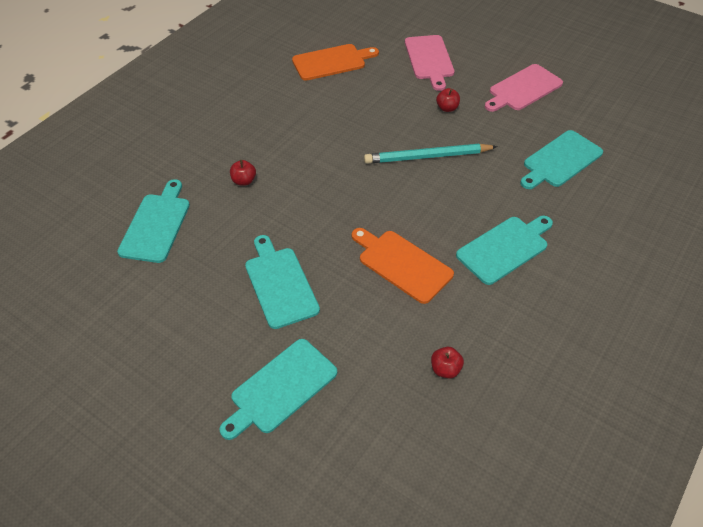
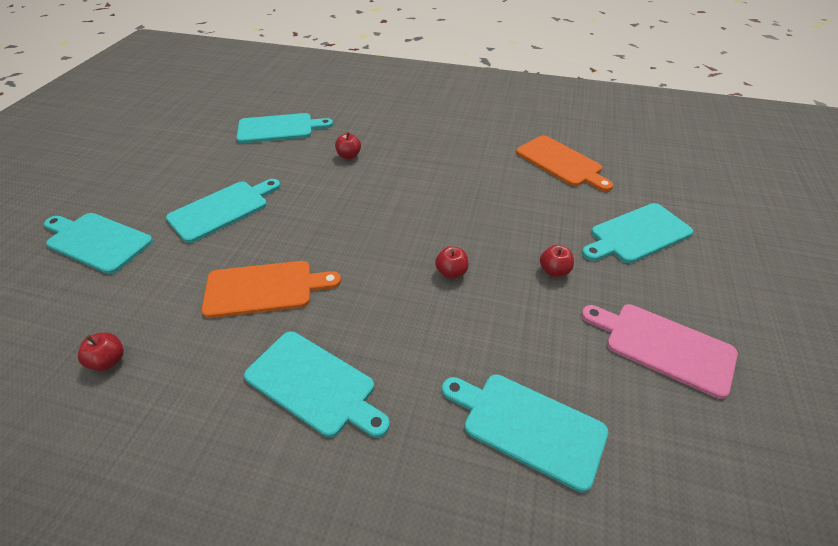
camera: 70 degrees right, 5 degrees down
orange cutting board [352,228,454,304] -> orange cutting board turned 60 degrees clockwise [202,261,341,318]
turquoise pencil [364,144,498,164] -> red apple [435,246,469,279]
pink cutting board [405,35,455,91] -> turquoise cutting board [582,203,693,263]

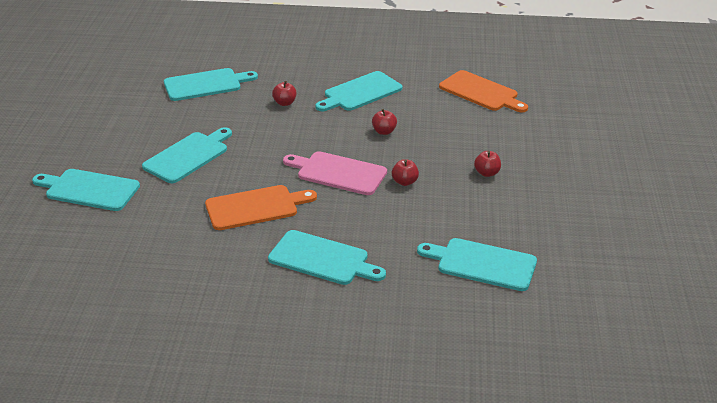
camera: 10 degrees left, 10 degrees down
red apple [78,332,124,371] -> red apple moved to [372,109,397,135]
pink cutting board [581,304,738,399] -> pink cutting board moved to [283,151,387,195]
turquoise cutting board [582,203,693,263] -> turquoise cutting board moved to [315,71,402,111]

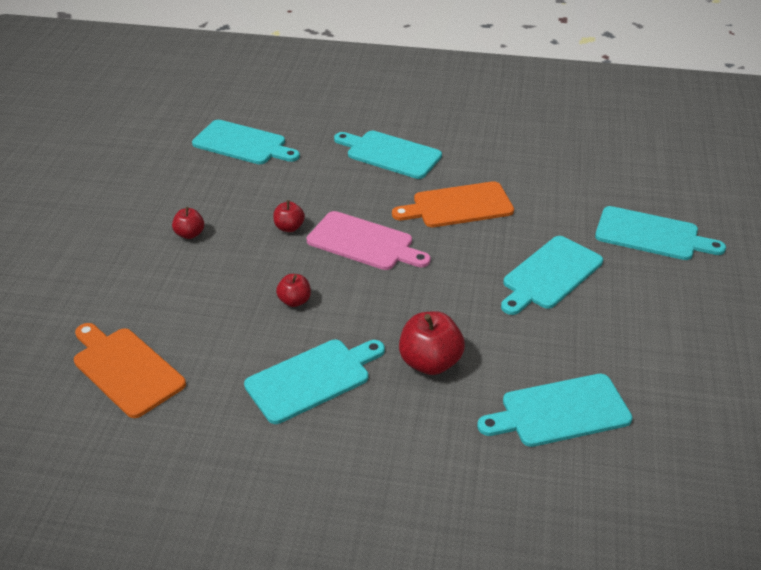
camera: 175 degrees left, 5 degrees up
red apple [272,81,297,106] -> red apple [399,311,465,375], size x1.76

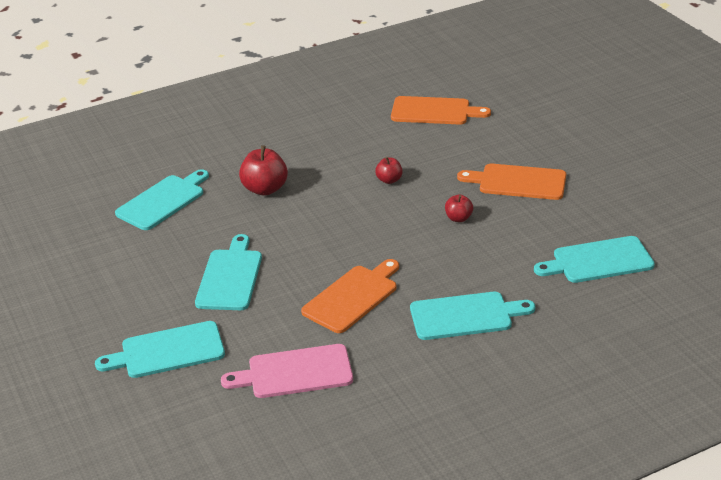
camera: 145 degrees right, 5 degrees down
red apple [172,207,204,239] -> orange cutting board [457,164,566,200]
turquoise cutting board [244,340,385,424] -> none
pink cutting board [307,211,431,270] -> pink cutting board moved to [221,344,353,398]

